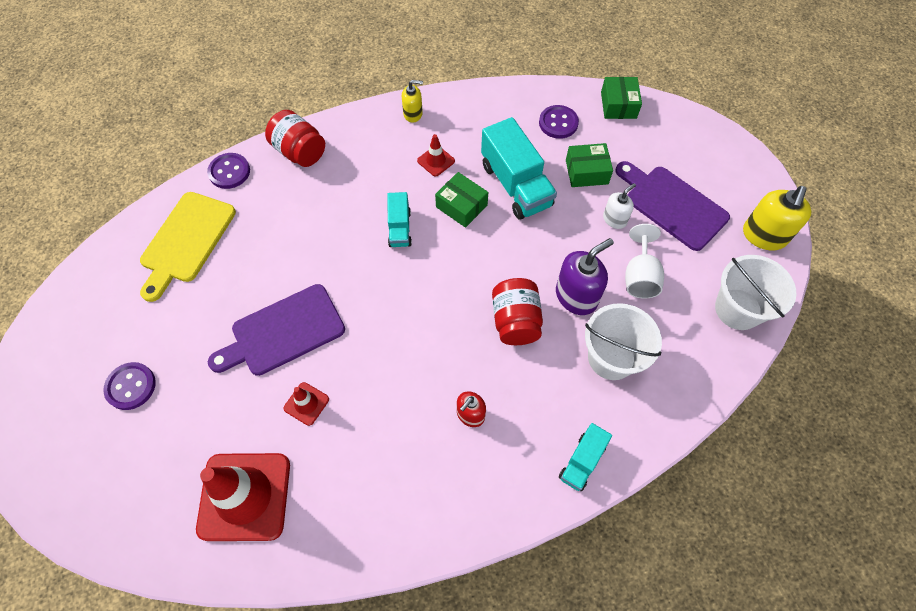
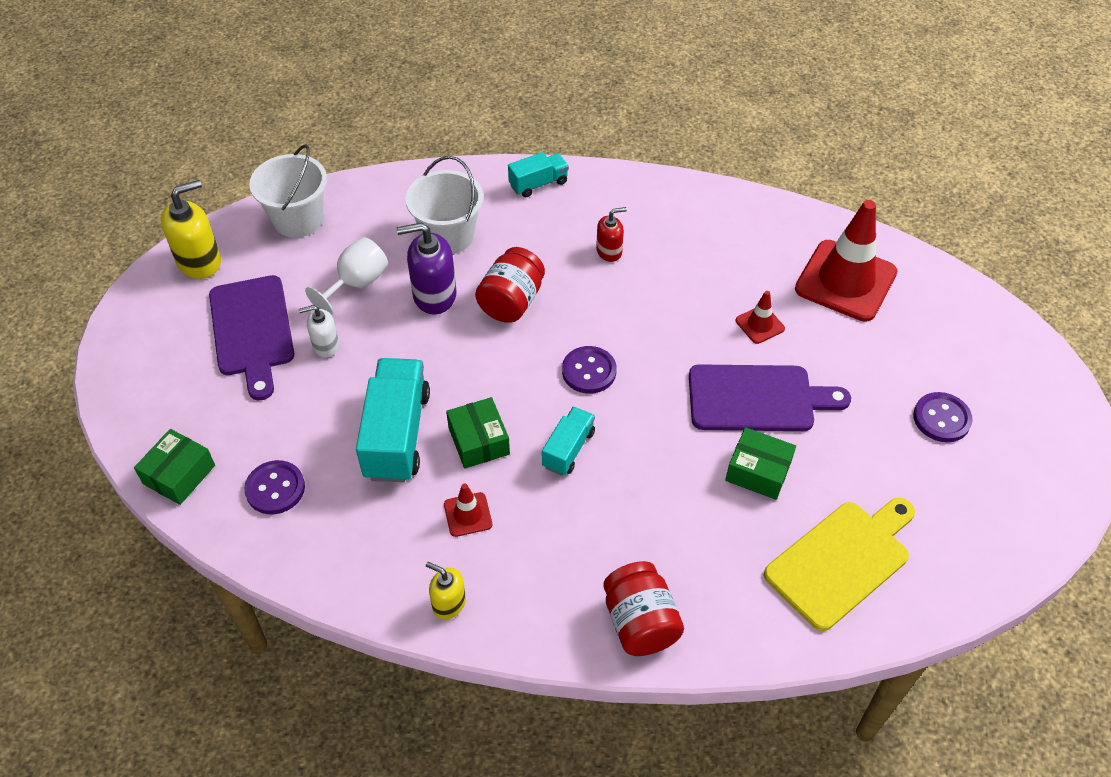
camera: 150 degrees left, 10 degrees down
purple button [207,153,250,189] -> purple button moved to [562,346,617,394]
green box [566,143,613,187] -> green box moved to [725,427,796,500]

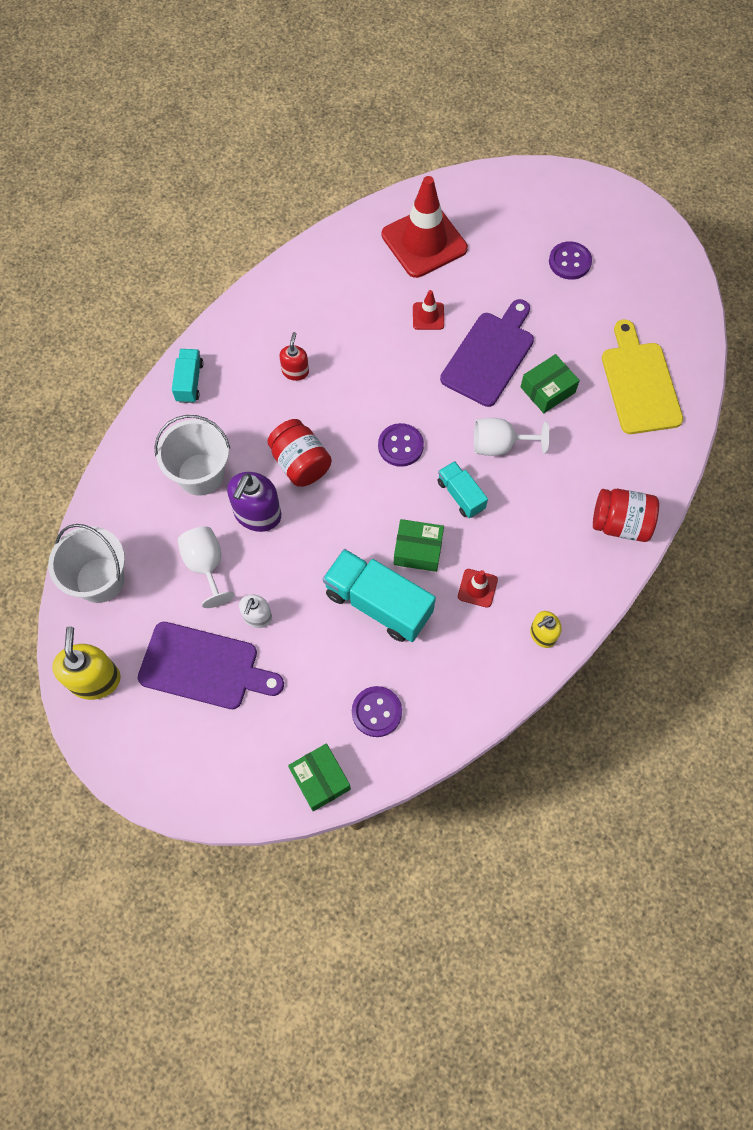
camera: 60 degrees left, 15 degrees up
none -> white goblet [474,418,550,456]

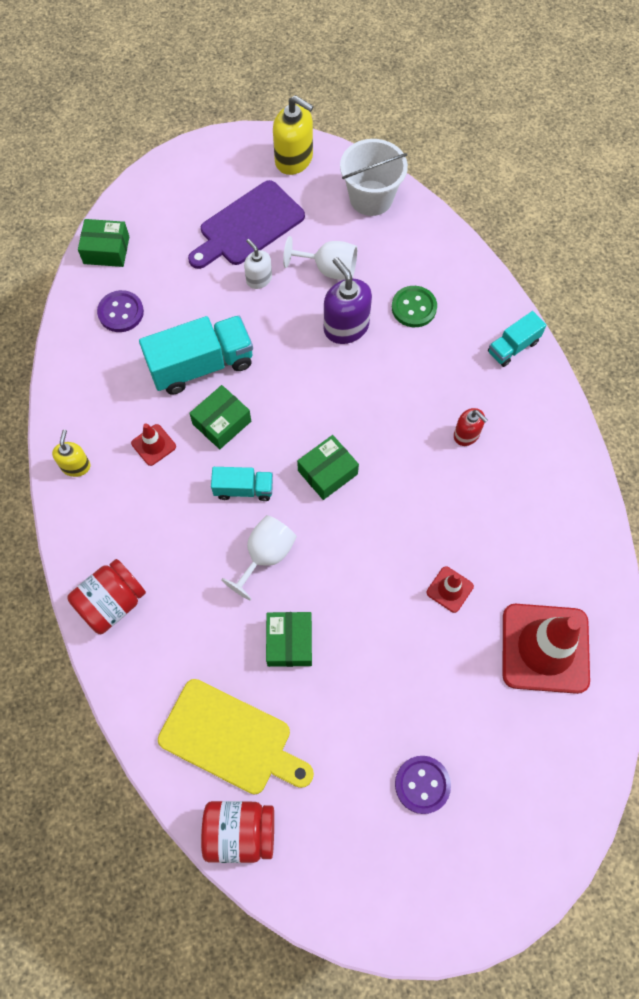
camera: 125 degrees right, 0 degrees up
white bucket [155,415,230,496] -> green button [392,286,437,327]
turquoise truck [172,349,203,403] -> turquoise truck turned 105 degrees clockwise [488,311,547,367]
red jar [267,419,332,487] -> red jar moved to [201,801,274,863]
purple button [378,423,424,467] -> green box [297,435,359,500]
purple cutting board [440,299,534,407] -> none

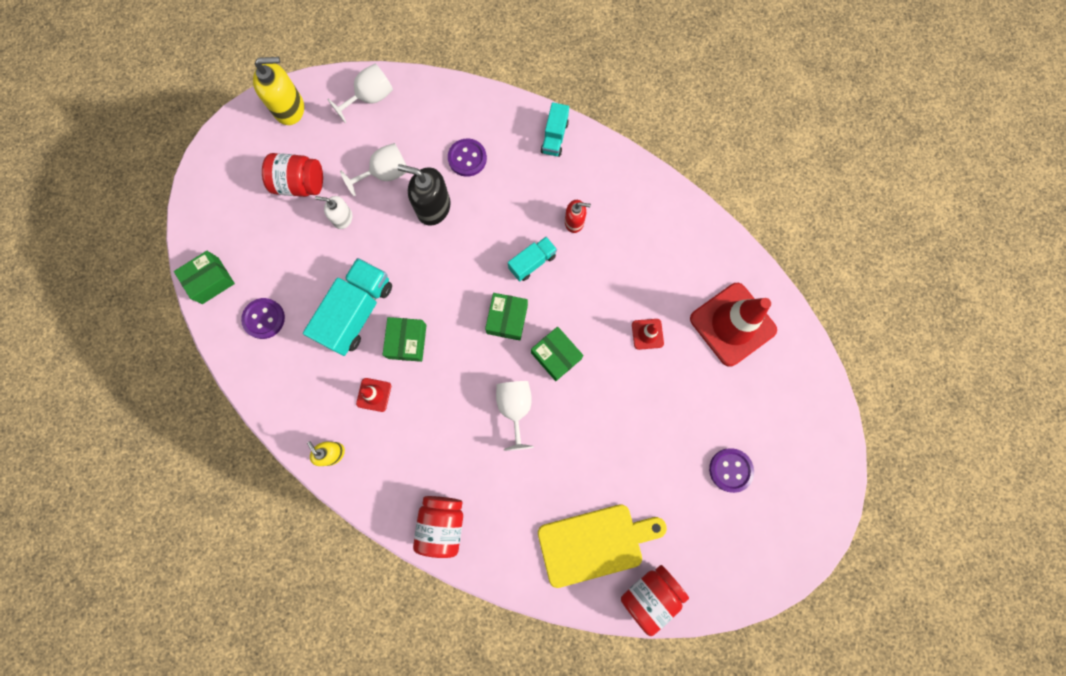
camera: 40 degrees left, 10 degrees up
purple cutting board [188,180,305,269] -> red jar [262,153,323,197]
turquoise truck [211,467,273,501] -> turquoise truck moved to [508,237,557,282]
green box [266,612,312,667] -> green box moved to [531,327,584,381]
purple soap dispenser [324,257,372,344] -> black soap dispenser [397,164,451,226]
white bucket [340,139,408,216] -> white goblet [327,64,393,123]
green button [392,286,437,327] -> purple button [448,138,487,177]

